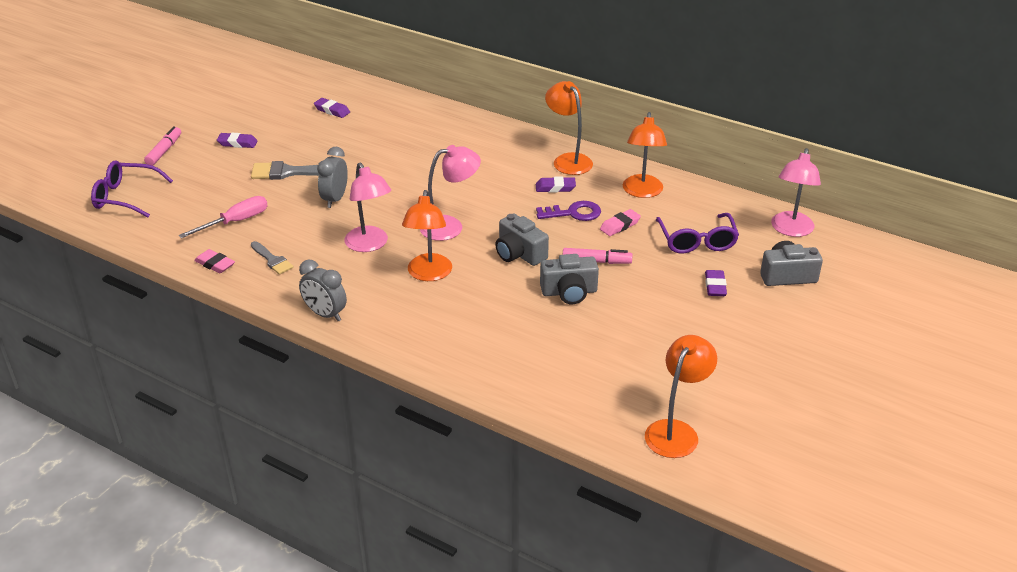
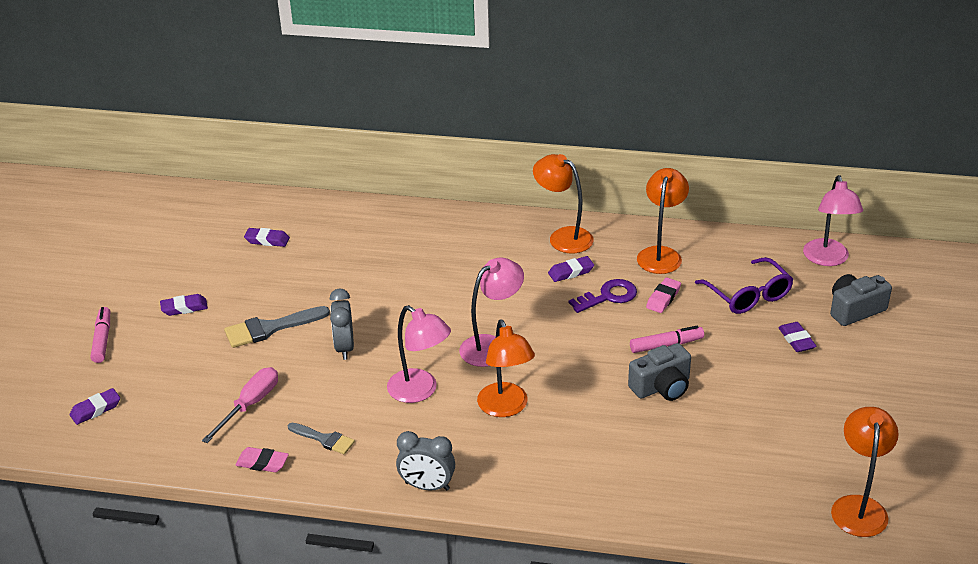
camera: 20 degrees left, 0 degrees up
purple glasses [91,160,173,217] -> purple eraser [70,388,120,425]
grey camera [495,214,549,266] -> none
orange lamp [623,112,667,198] -> orange lamp turned 150 degrees counterclockwise [637,168,689,274]

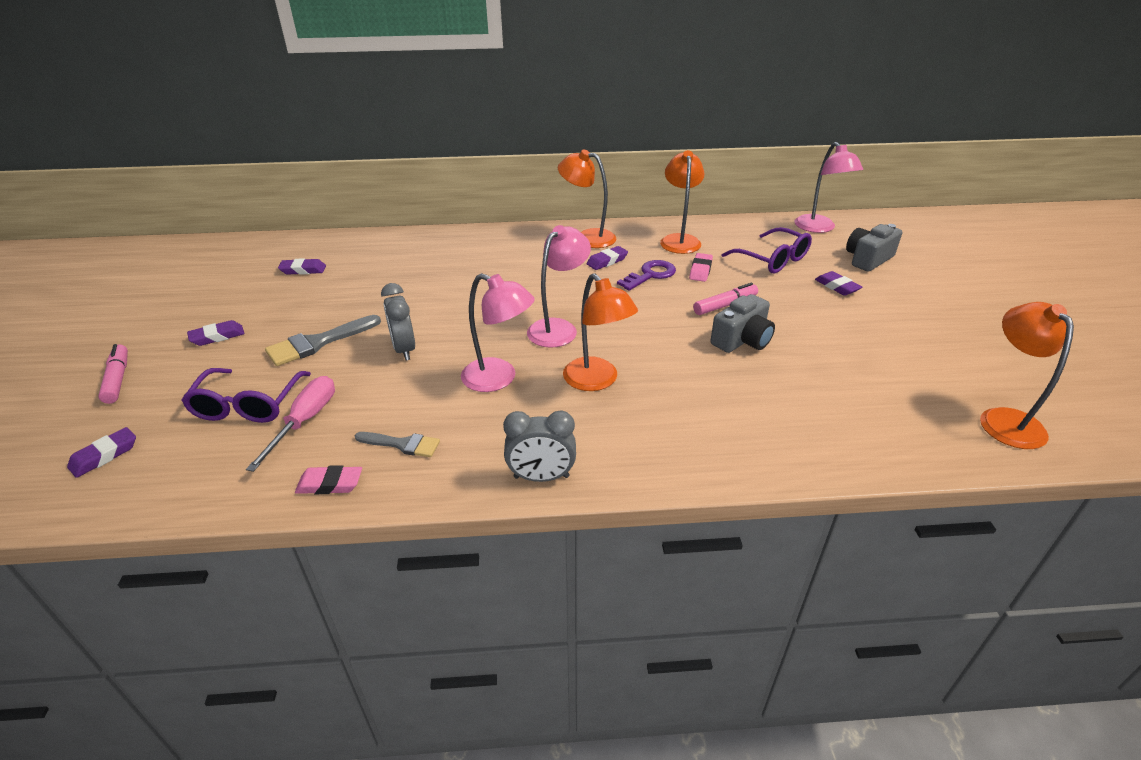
camera: 15 degrees left, 0 degrees up
none -> purple glasses [181,368,311,423]

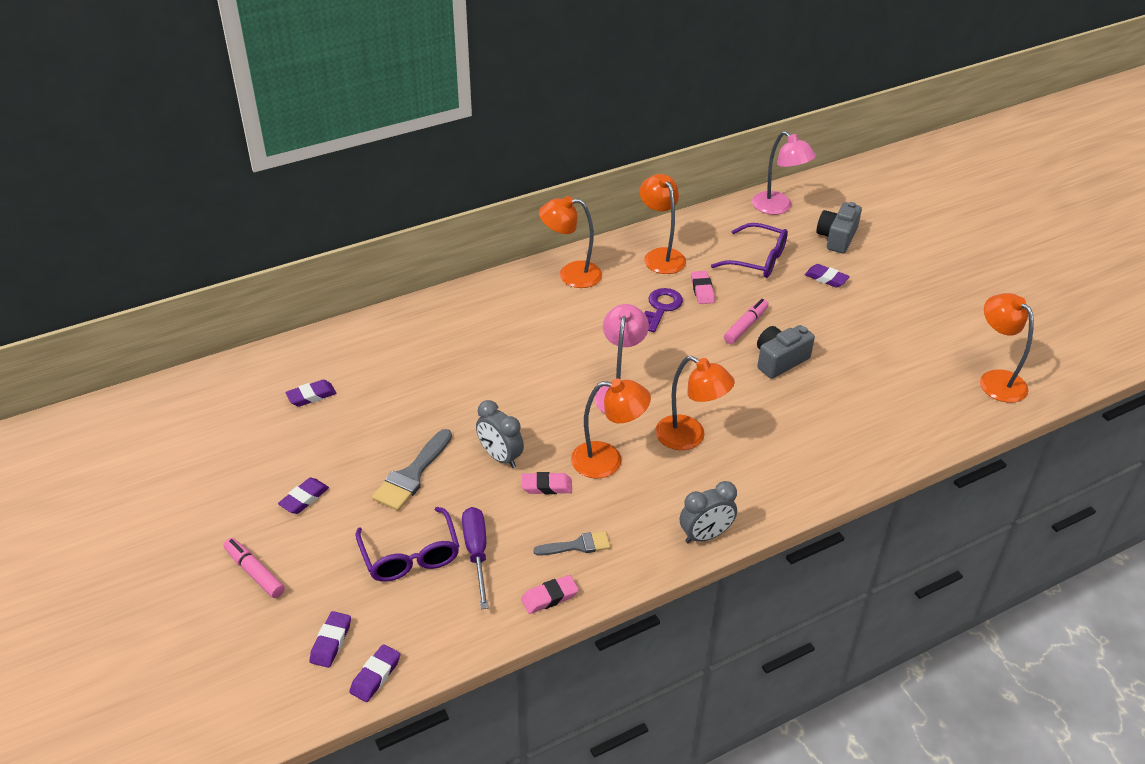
camera: 25 degrees left, 5 degrees up
pink screwdriver [246,376,335,472] -> purple screwdriver [462,507,489,609]
pink lamp [461,273,535,392] -> orange lamp [571,378,651,479]
purple eraser [587,246,628,270] -> purple eraser moved to [349,644,400,702]
grey camera [710,294,775,353] -> grey camera turned 150 degrees counterclockwise [757,325,815,379]
none -> pink eraser [522,472,572,494]

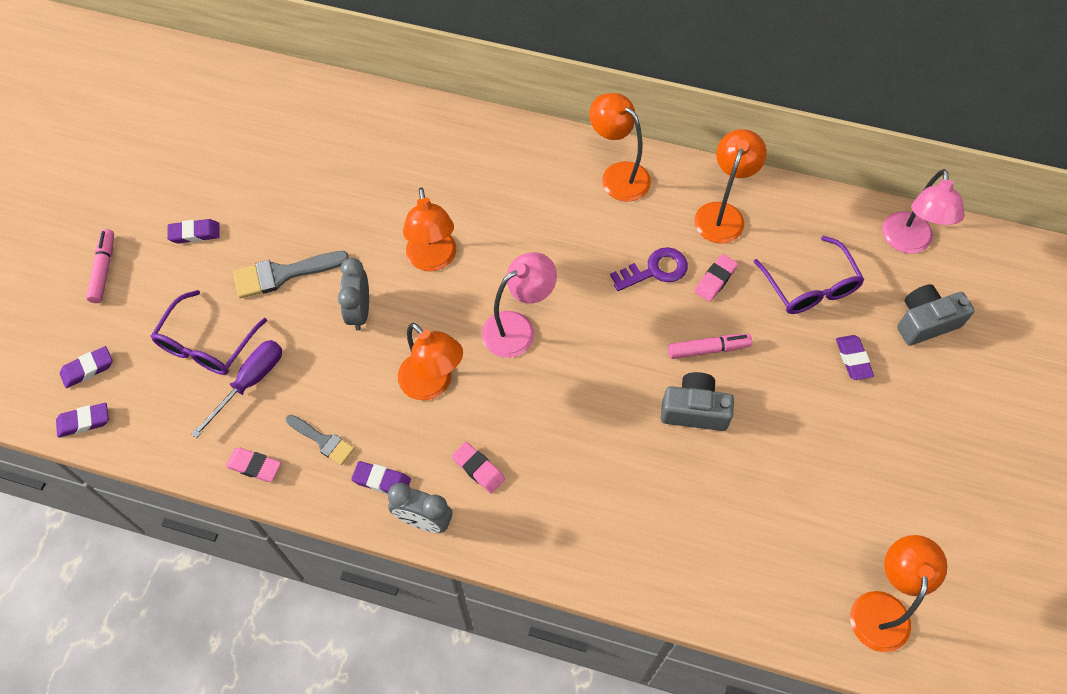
camera: 45 degrees right, 20 degrees up
purple eraser [285,380,336,407] -> purple eraser moved to [351,461,411,494]
pink eraser [522,472,572,494] -> pink eraser moved to [452,442,505,493]
orange lamp [655,356,735,450] -> orange lamp moved to [403,187,456,271]

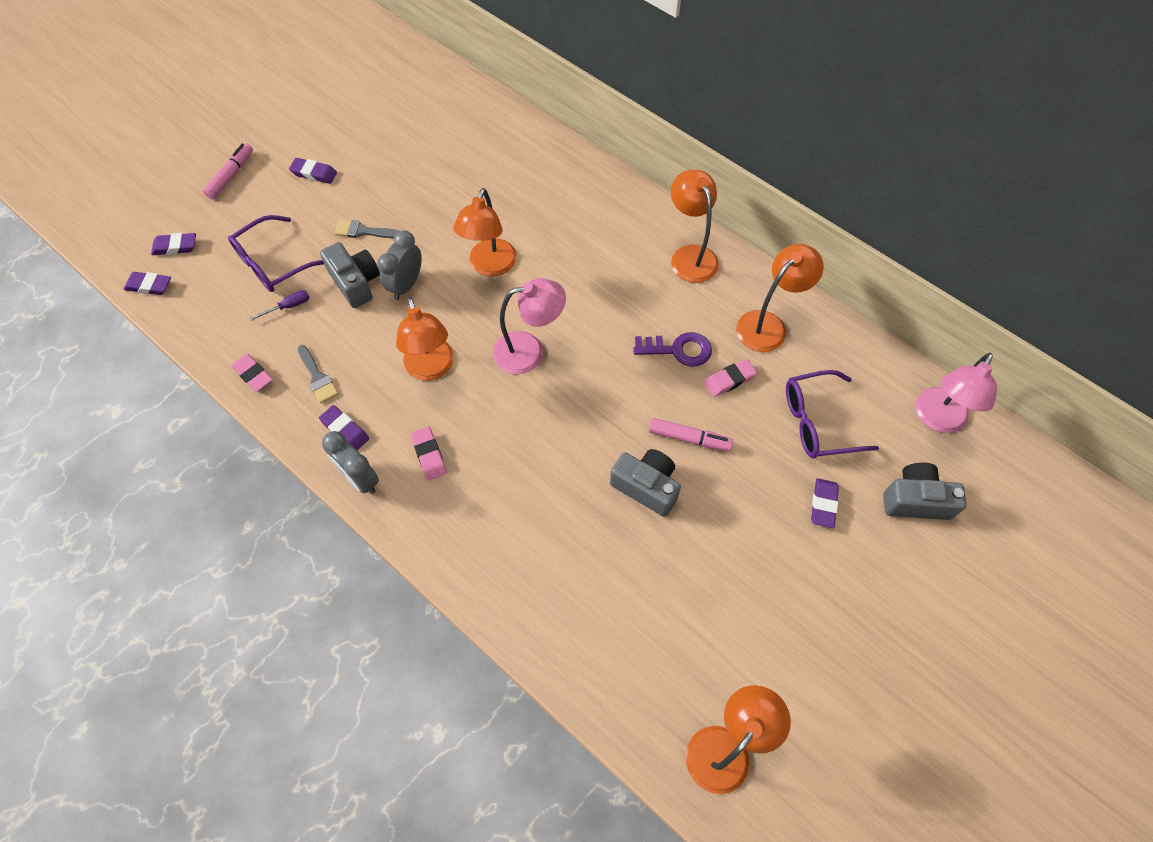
camera: 25 degrees right, 0 degrees up
purple screwdriver [191,340,282,438] -> purple screwdriver [249,290,310,321], size x0.56
grey brush [233,251,349,298] -> grey brush [334,220,399,238], size x0.63
purple glasses [754,236,864,314] -> purple glasses turned 75 degrees clockwise [786,370,879,458]
none -> grey camera [320,242,380,308]

